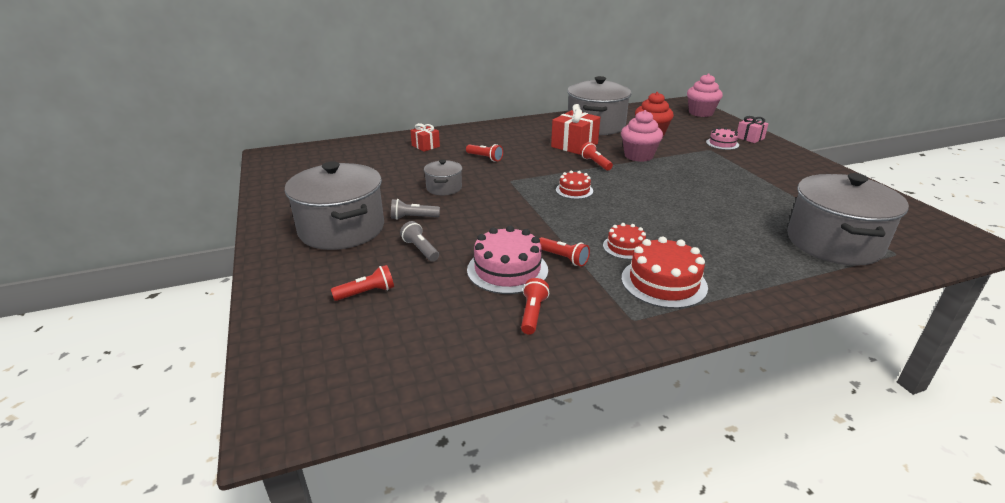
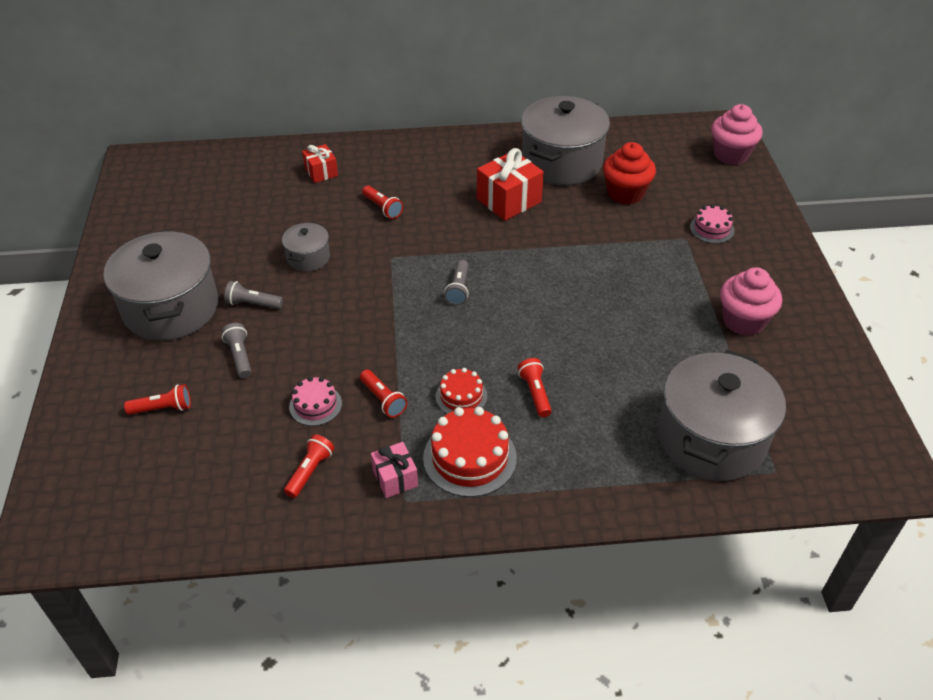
camera: 15 degrees right, 15 degrees up
pink cake [467,226,548,294] -> pink cake [289,377,342,426], size x0.59
red cake [556,171,593,199] -> grey flashlight [444,260,469,305]
red flashlight [580,142,613,170] -> red flashlight moved to [518,358,552,417]
pink cupcake [621,110,663,162] -> pink cupcake moved to [720,267,782,336]
pink gift [737,116,768,143] -> pink gift moved to [371,442,418,498]

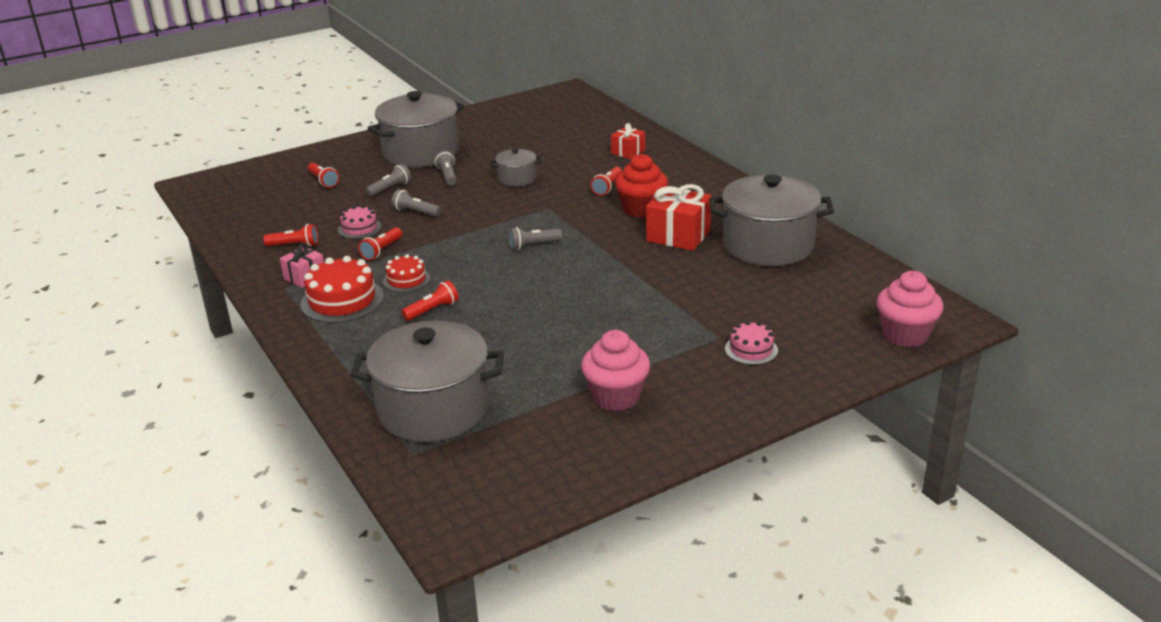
camera: 65 degrees right, 15 degrees down
red cupcake [603,142,656,205] -> red cupcake moved to [615,154,668,218]
none -> grey flashlight [391,189,441,217]

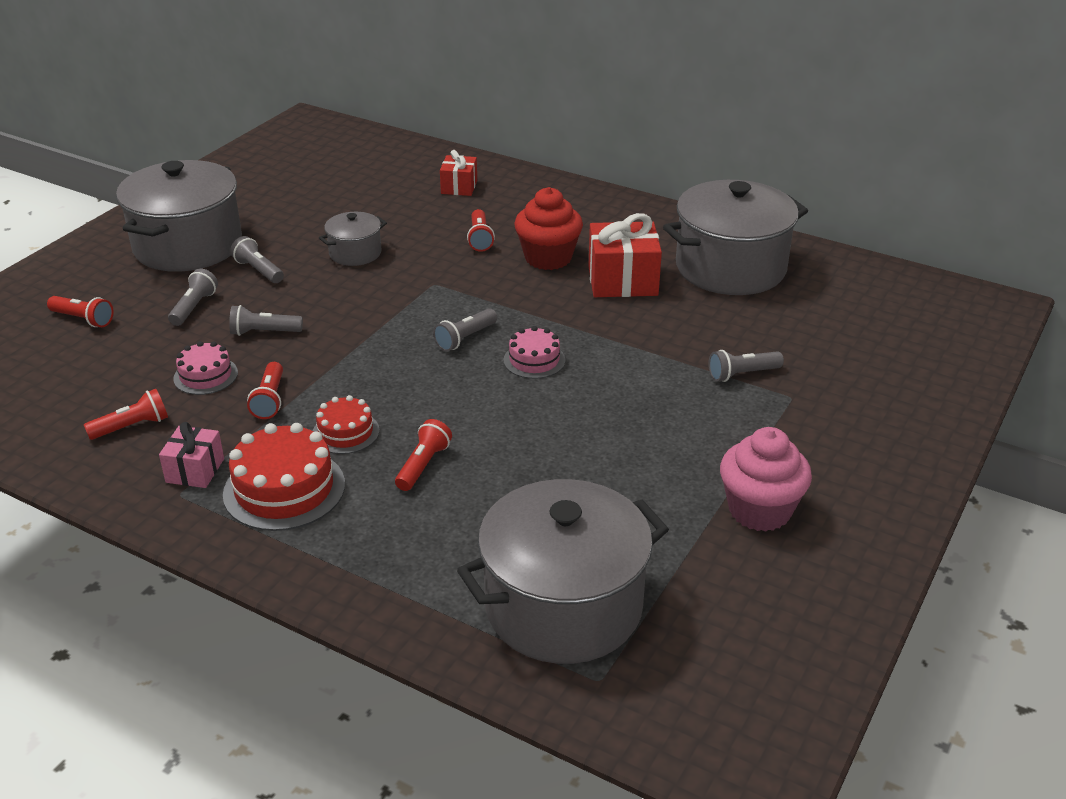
camera: 30 degrees left, 5 degrees up
pink cake [725,321,778,365] -> pink cake moved to [503,326,566,379]
pink cupcake [877,271,944,347] -> none
none -> grey flashlight [708,350,784,382]

